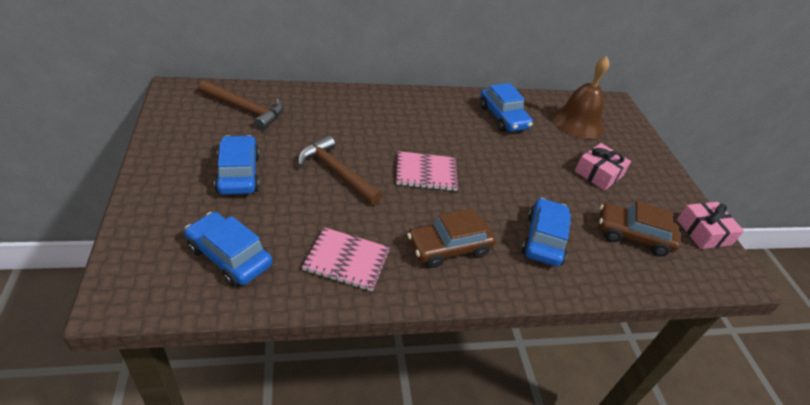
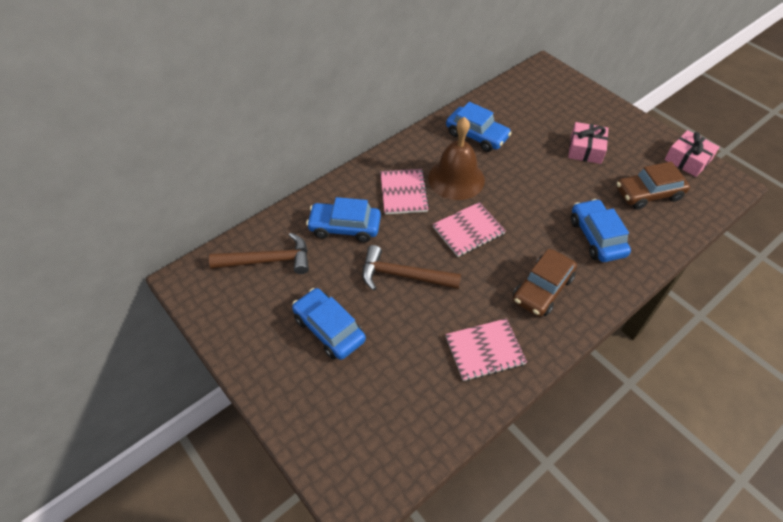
camera: 25 degrees left, 10 degrees up
blue car [185,212,272,287] -> blue car moved to [306,197,381,242]
brown bell [552,56,610,139] -> brown bell moved to [428,117,485,200]
none -> pink notebook [380,169,429,214]

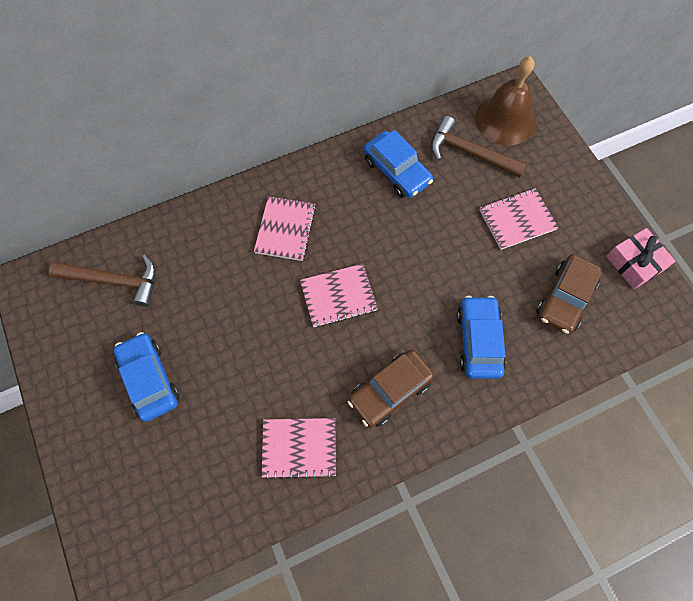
camera: 15 degrees right, 15 degrees up
blue car [306,197,381,242] -> none
brown hammer [362,245,461,291] -> brown hammer moved to [431,116,527,177]
brown bell [428,117,485,200] -> brown bell moved to [475,56,536,145]
pink gift [568,122,608,164] -> pink notebook [480,188,558,250]
brown car [616,161,690,210] -> brown car turned 60 degrees counterclockwise [536,254,602,334]

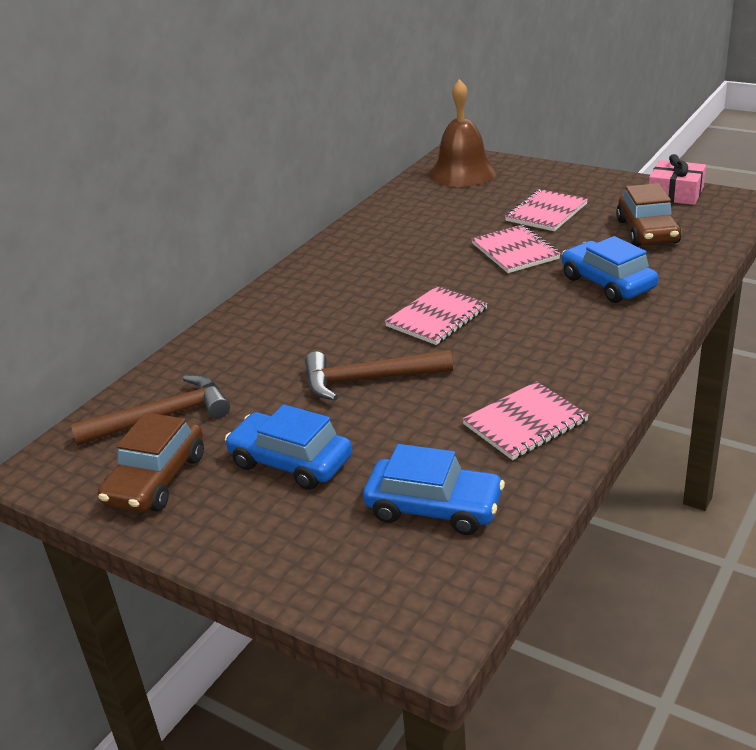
camera: 30 degrees left, 35 degrees down
pink notebook [254,196,316,261] -> pink notebook moved to [471,225,560,273]
brown car [348,350,434,427] -> brown car moved to [98,413,204,512]
blue car [363,130,433,198] -> blue car moved to [363,444,505,535]
brown hammer [431,116,527,177] -> brown hammer moved to [305,350,453,401]

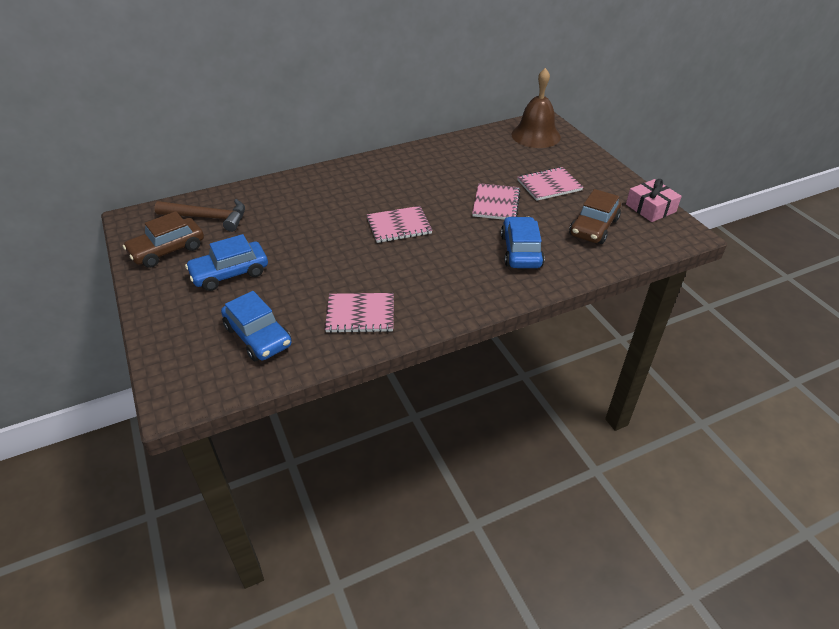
camera: 30 degrees right, 10 degrees up
blue car [225,404,352,490] -> blue car turned 90 degrees counterclockwise [185,234,268,291]
brown hammer [305,350,453,401] -> none

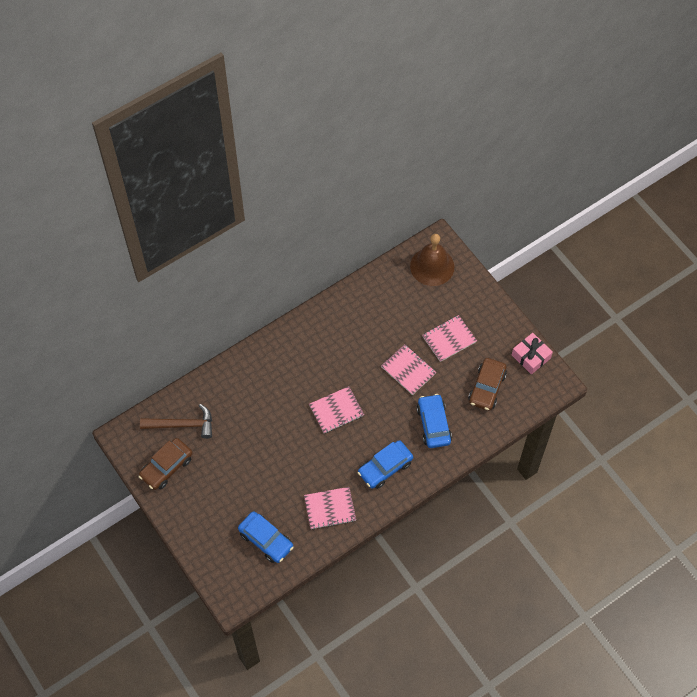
camera: 10 degrees left, 20 degrees up
blue car [185,234,268,291] -> blue car moved to [358,440,413,489]
pink notebook [472,183,520,220] -> pink notebook turned 45 degrees counterclockwise [381,344,436,395]

